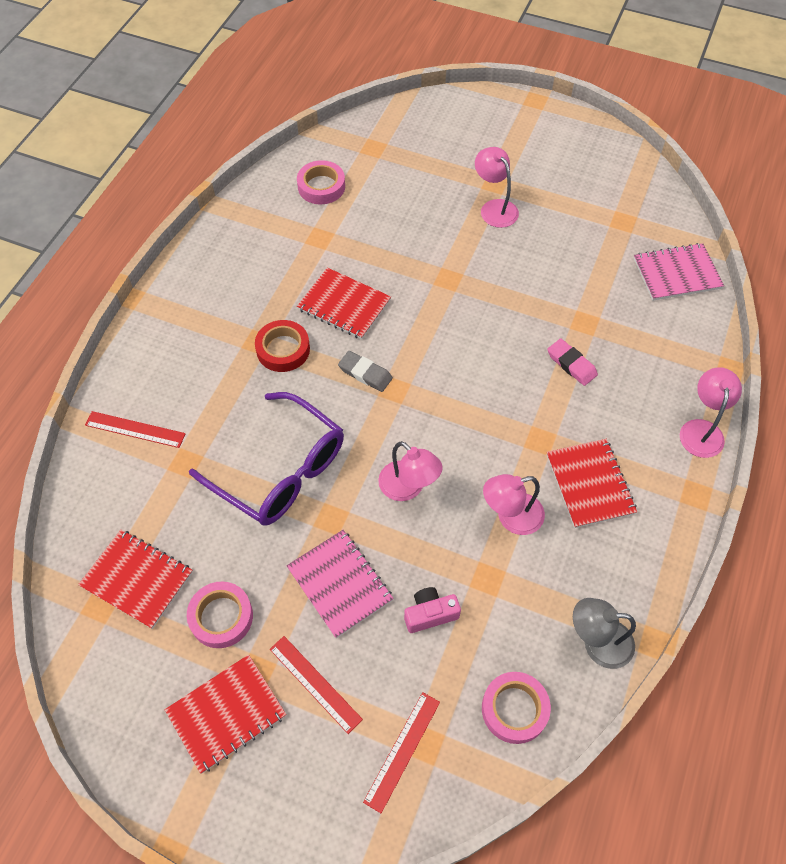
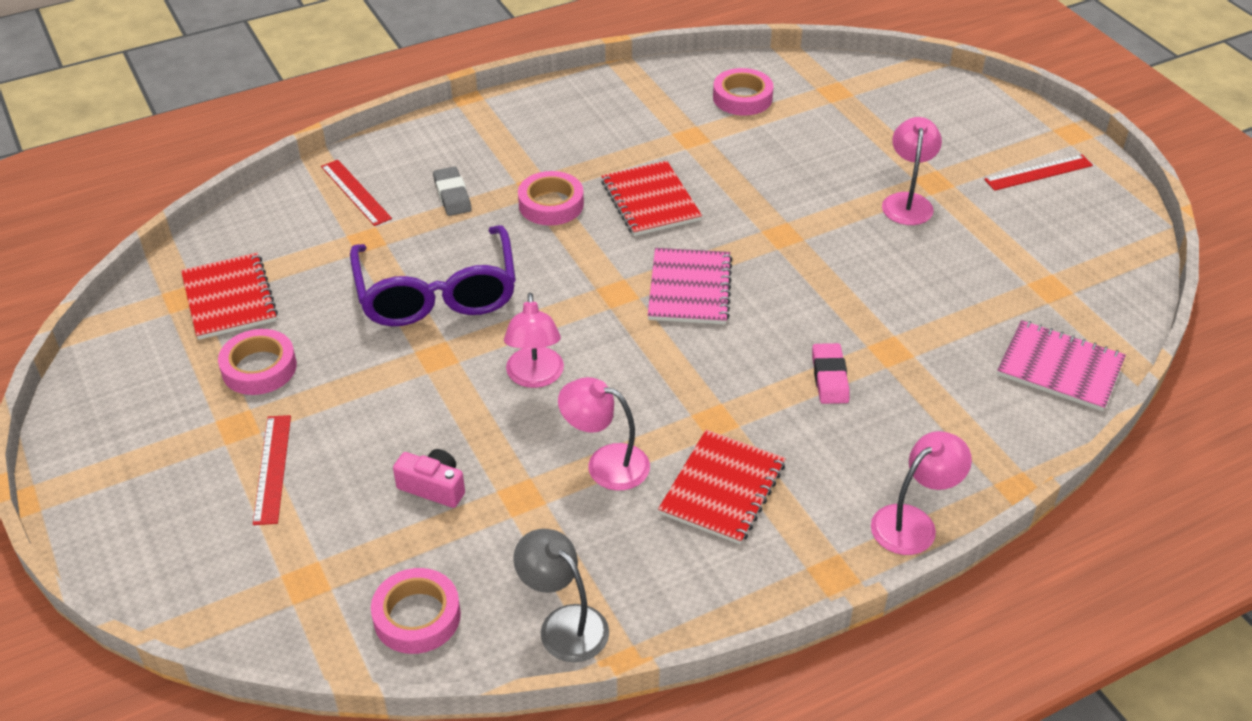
camera: 40 degrees right, 15 degrees down
red notebook [165,654,286,774] -> none
red tape [255,320,310,372] -> pink tape [518,171,584,225]
pink notebook [286,530,394,638] -> pink notebook moved to [648,248,732,324]
grey eraser [338,351,393,392] -> grey eraser moved to [433,166,472,216]
red ruler [363,692,440,813] -> red ruler moved to [984,155,1093,191]

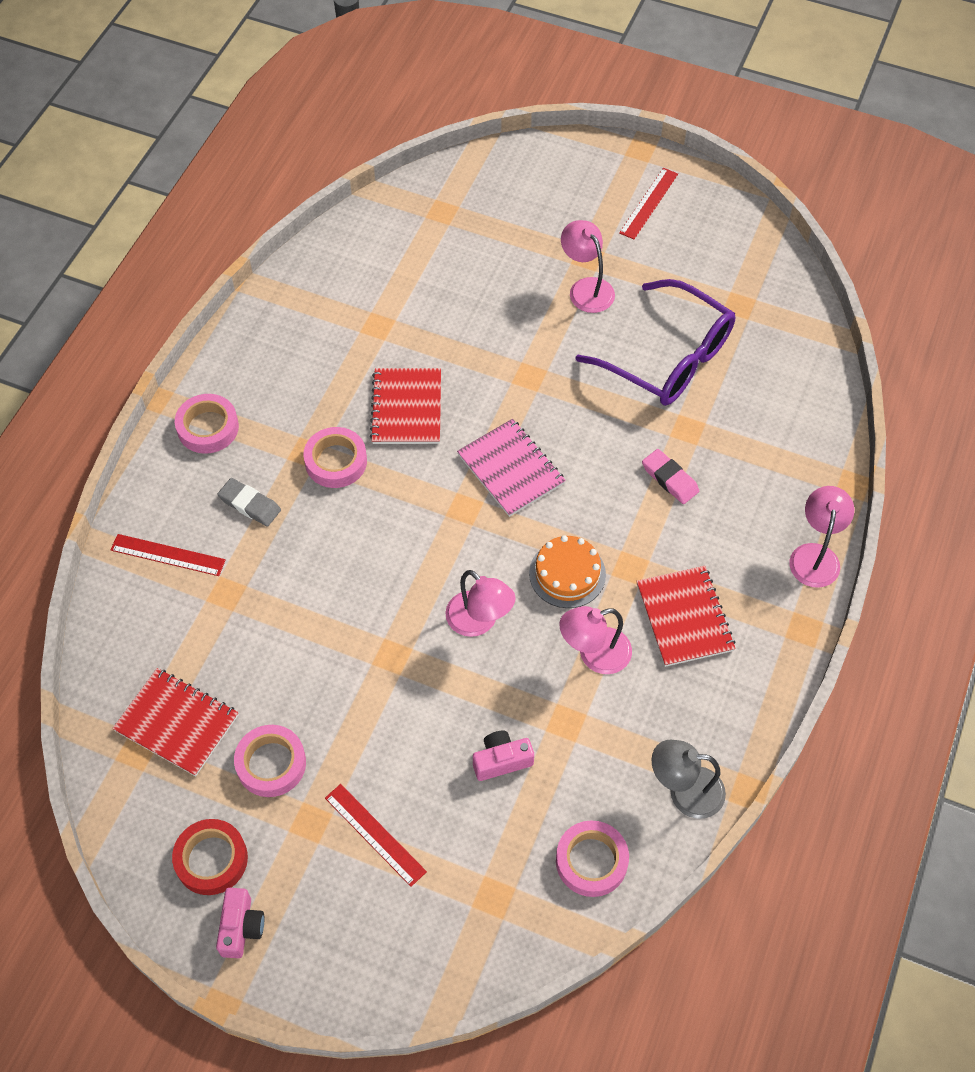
camera: 40 degrees left, 15 degrees up
purple glasses [350,225,516,326] -> purple glasses moved to [576,279,735,406]
red notebook [601,161,702,236] -> red notebook turned 60 degrees clockwise [370,368,441,444]
pink tape [713,68,773,116] -> pink tape moved to [175,394,239,454]
pink notebook [997,320,1126,411] -> none
none -> red tape [172,819,248,895]
none -> pink camera [216,888,264,958]
none -> orange cake [529,535,606,608]

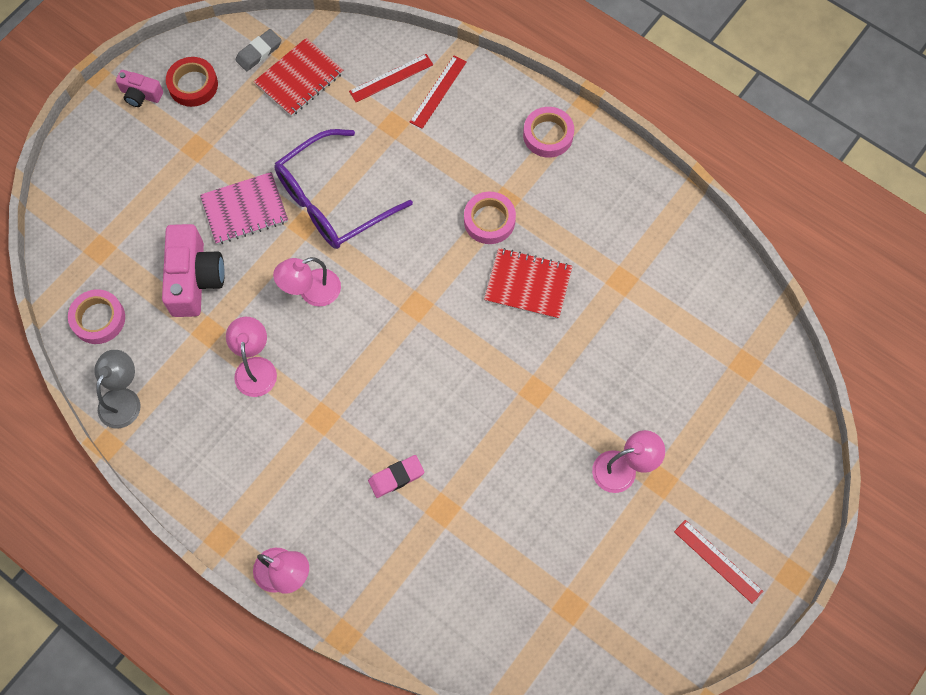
camera: 105 degrees right, 10 degrees up
grey eraser [217,478,281,526] -> grey eraser moved to [235,29,282,71]
pink tape [234,725,306,797] -> none
red ruler [325,784,427,887] -> red ruler moved to [349,54,433,102]
pink notebook [457,419,566,517] -> pink notebook moved to [200,172,288,245]
pink camera [473,731,534,781] -> pink camera [162,224,225,317], size x1.87
orange cake [529,535,606,608] -> none
purple glasses [576,279,735,406] -> purple glasses moved to [274,129,413,249]
red notebook [636,566,736,667] -> none

